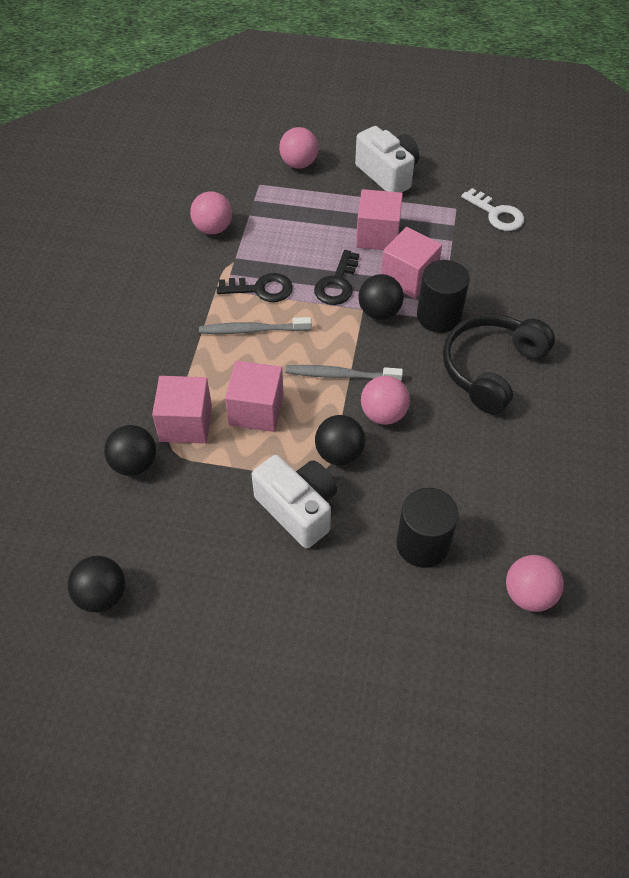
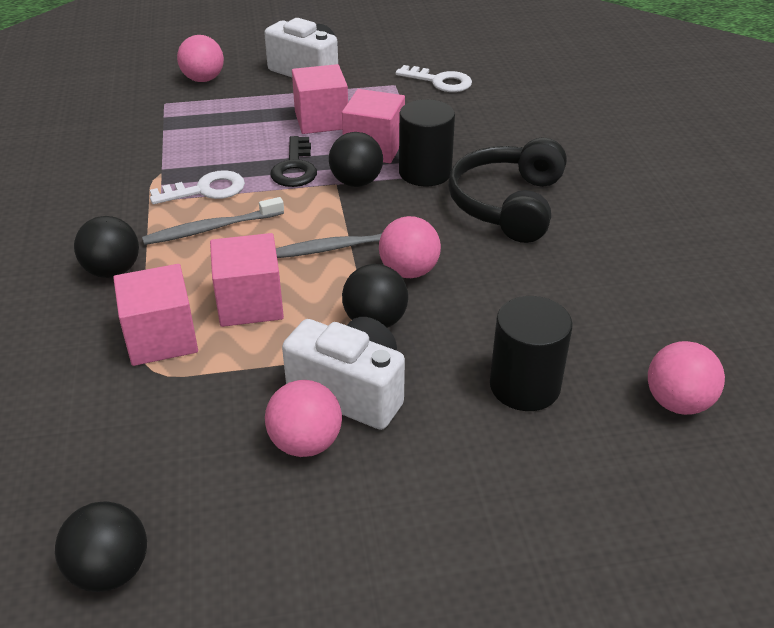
camera: 20 degrees left, 15 degrees down
black ball [104,425,156,476] -> black ball moved to [74,216,139,278]
pink ball [190,191,232,234] -> pink ball moved to [265,380,342,457]
black key [217,273,293,302] -> white key [150,170,245,204]

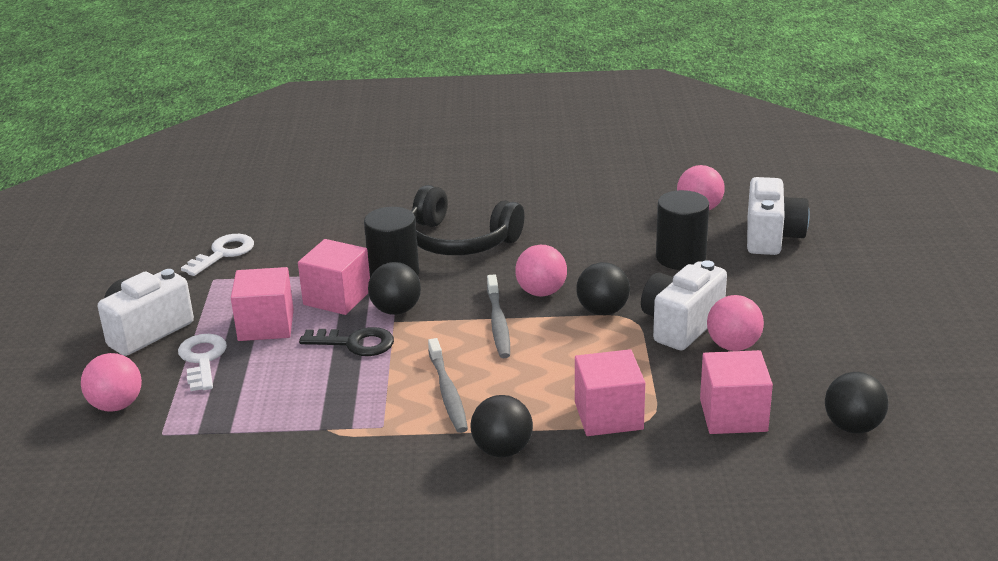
camera: 80 degrees left, 10 degrees down
white key [150,170,245,204] -> white key moved to [178,334,227,391]
pink cube [210,233,284,327] -> pink cube moved to [700,350,773,434]
none -> white camera [747,177,809,255]

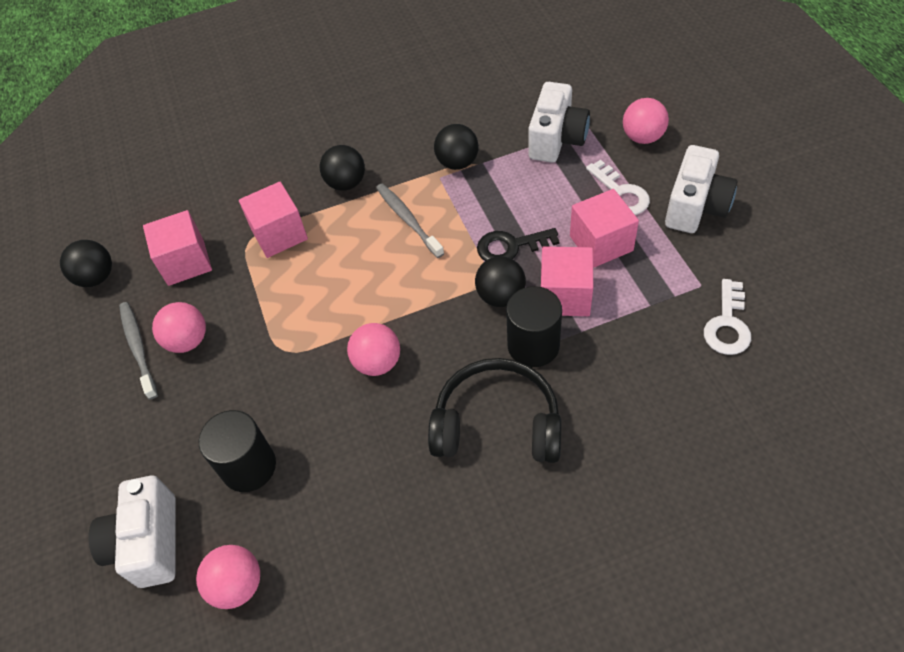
camera: 165 degrees right, 25 degrees up
grey toothbrush [487,274,510,358] -> grey toothbrush moved to [119,302,158,400]
black ball [576,262,630,315] -> black ball moved to [434,124,479,170]
white camera [641,260,727,350] -> white camera moved to [528,82,590,162]

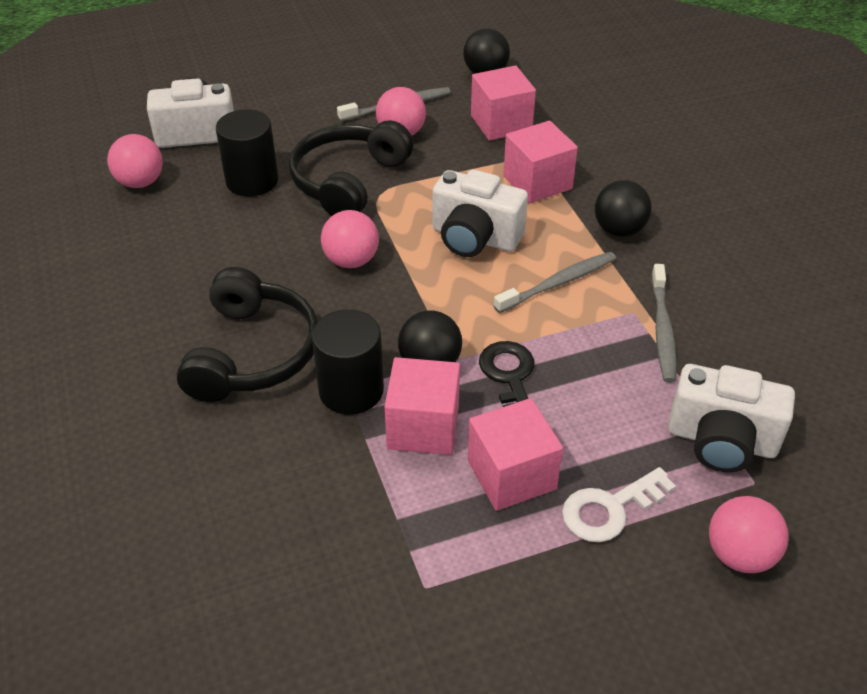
camera: 85 degrees right, 10 degrees down
black ball [434,124,479,170] -> grey toothbrush [651,264,676,383]
white camera [665,145,737,233] -> white camera moved to [432,170,528,257]
white key [704,279,751,355] -> none
none -> black headphones [289,120,414,216]

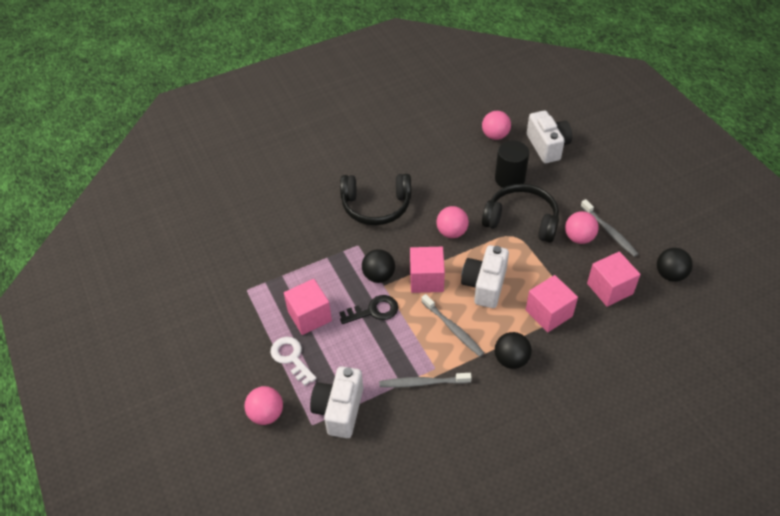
camera: 85 degrees right, 5 degrees up
black cylinder [312,310,384,415] -> none
pink cube [385,357,460,455] -> pink cube moved to [410,247,445,293]

